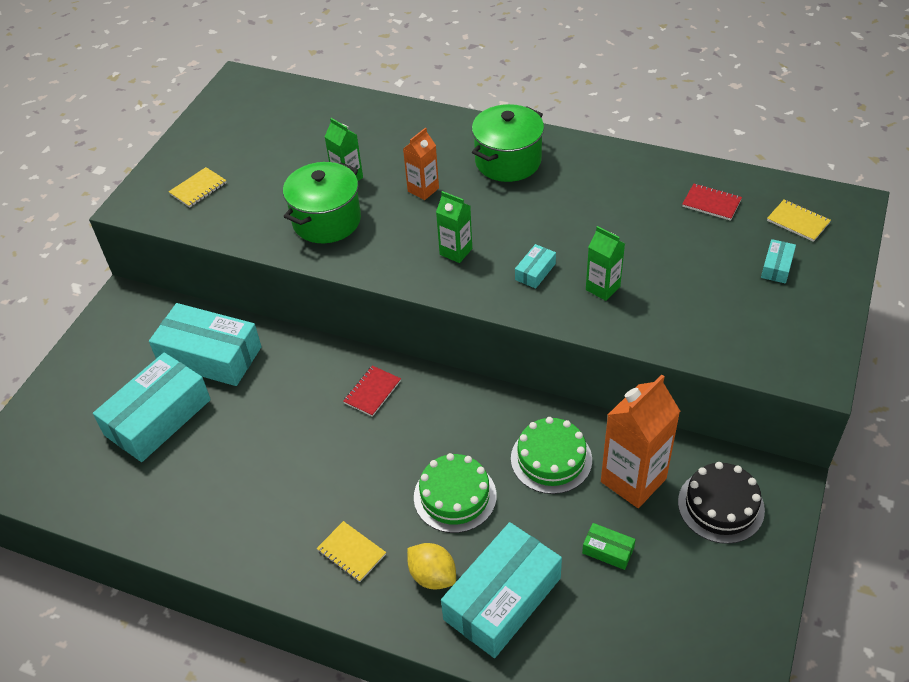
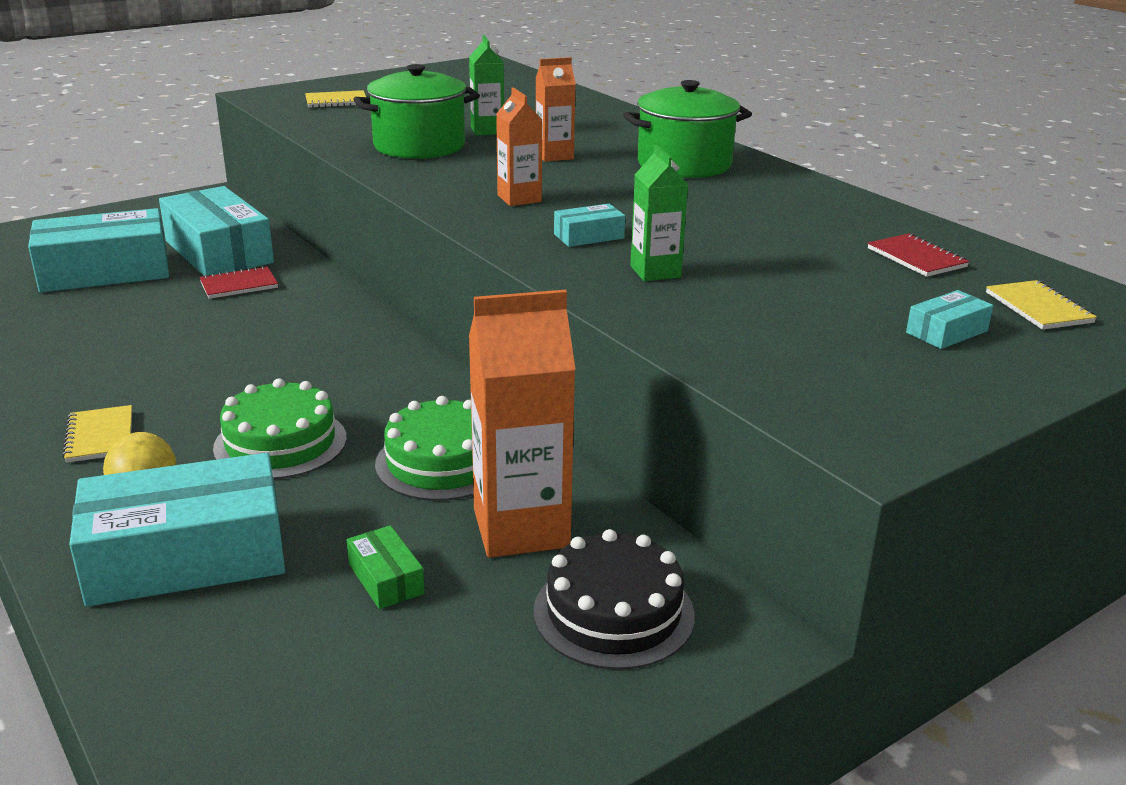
camera: 30 degrees right, 20 degrees down
red notebook [343,366,401,417] -> red notebook moved to [199,266,278,299]
green carton [436,191,472,263] -> orange carton [496,87,542,206]

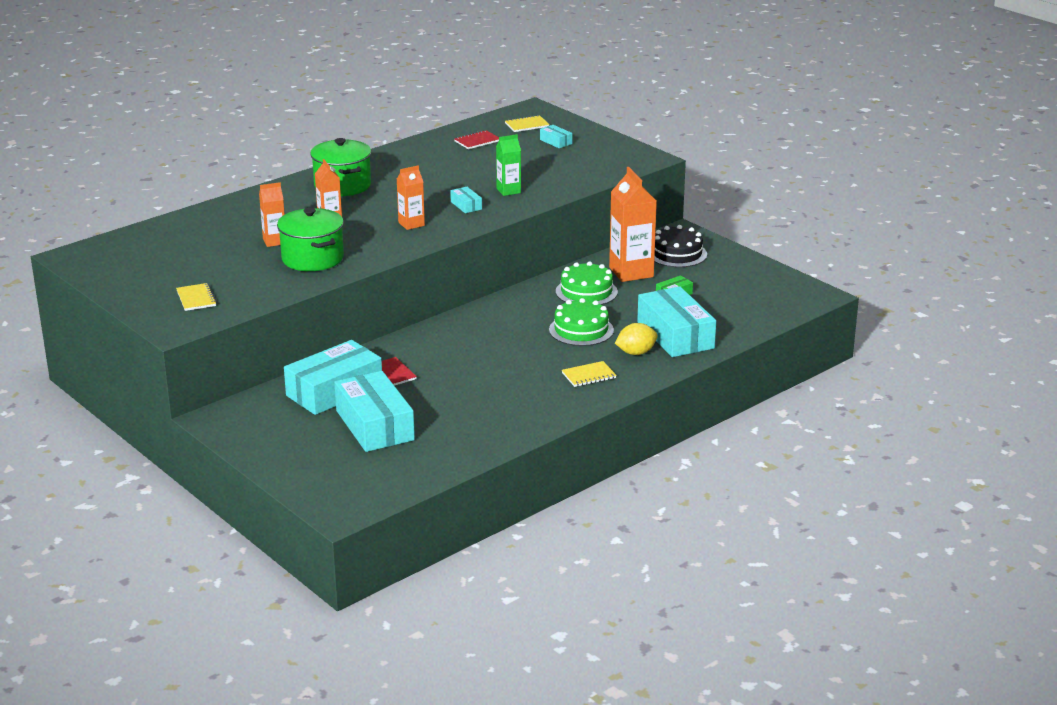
camera: 95 degrees left, 0 degrees up
green carton [469,35,504,136] -> orange carton [259,182,285,247]

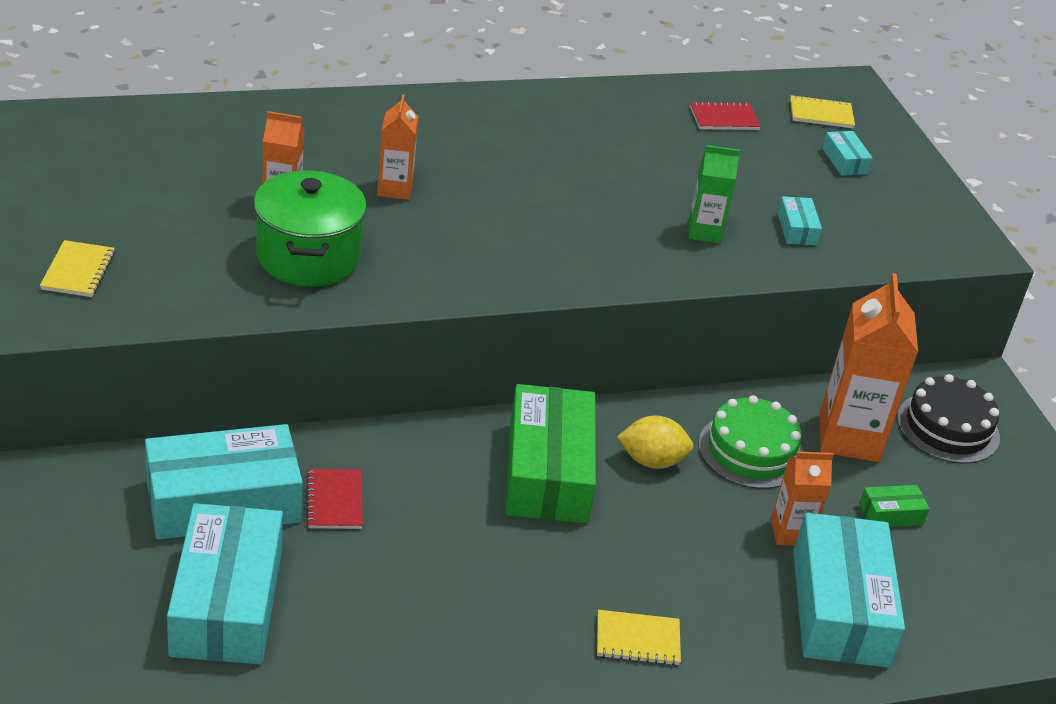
camera: 20 degrees right, 10 degrees up
green pot [310,138,371,196] -> none
orange carton [397,165,425,230] -> orange carton moved to [771,451,834,546]
turquoise box [450,187,482,213] -> turquoise box moved to [778,196,822,246]
green cake [549,298,614,346] -> none
yellow lemon [615,323,658,355] -> yellow lemon moved to [617,416,693,469]
none -> green box [506,384,596,524]

